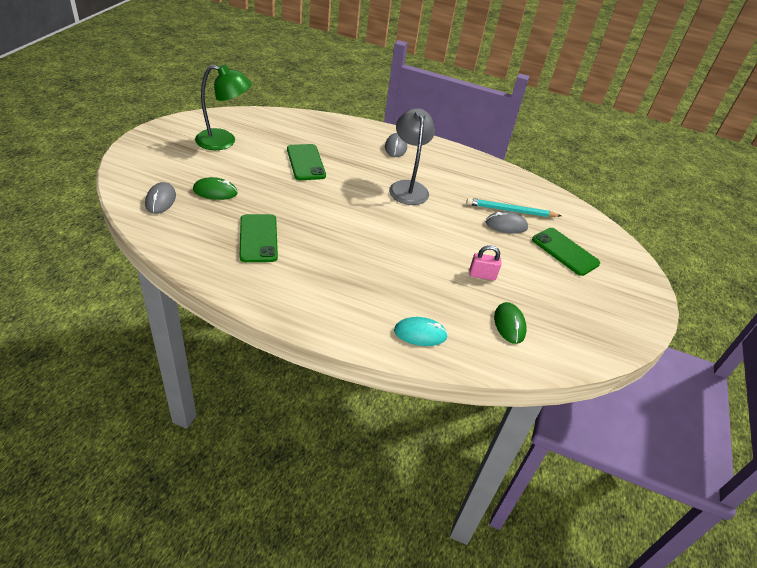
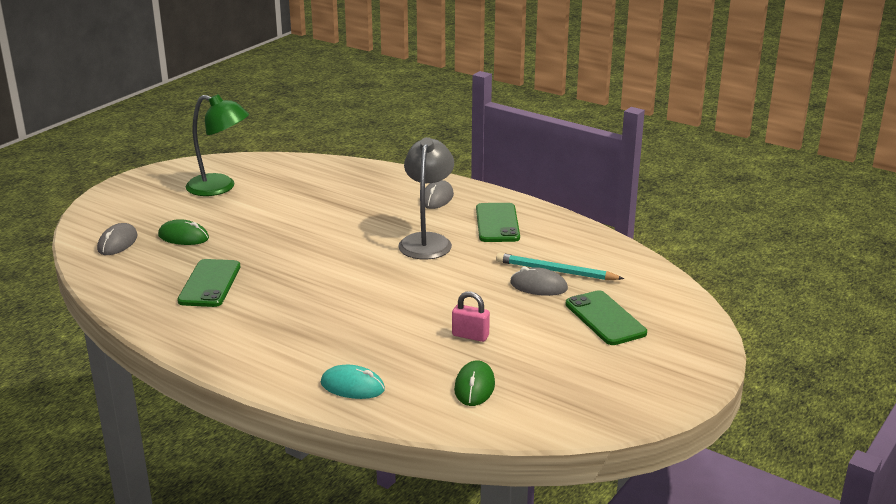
camera: 20 degrees right, 15 degrees down
green phone [287,144,326,180] -> green phone moved to [476,203,520,242]

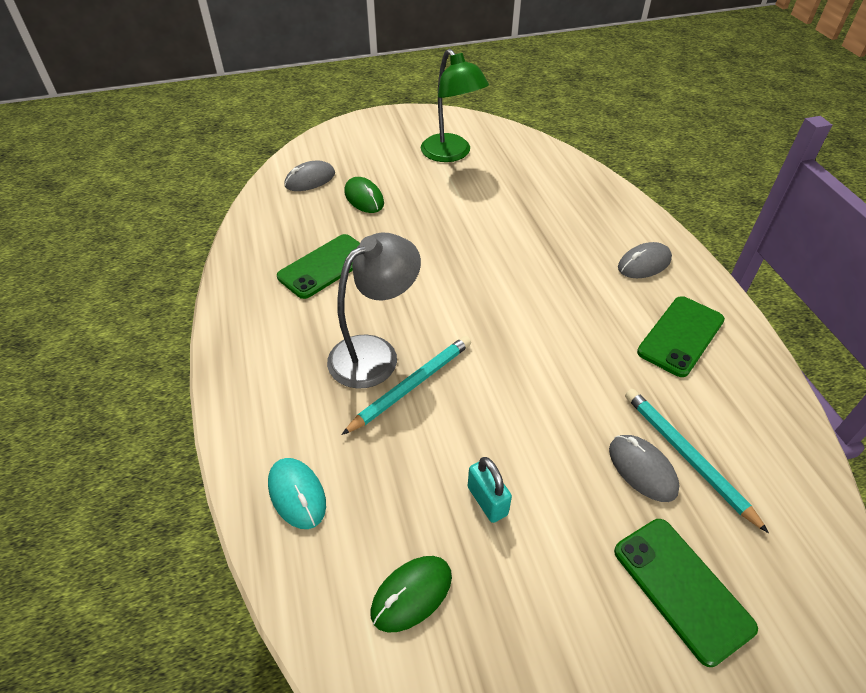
camera: 40 degrees right, 20 degrees up
grey lamp [398,137,454,259] -> grey lamp moved to [327,233,421,389]
pink padlock [452,291,490,342] -> turquoise padlock [468,457,512,523]
green phone [566,290,647,345] -> green phone turned 45 degrees counterclockwise [614,519,758,667]
none -> turquoise pencil [341,336,471,435]

